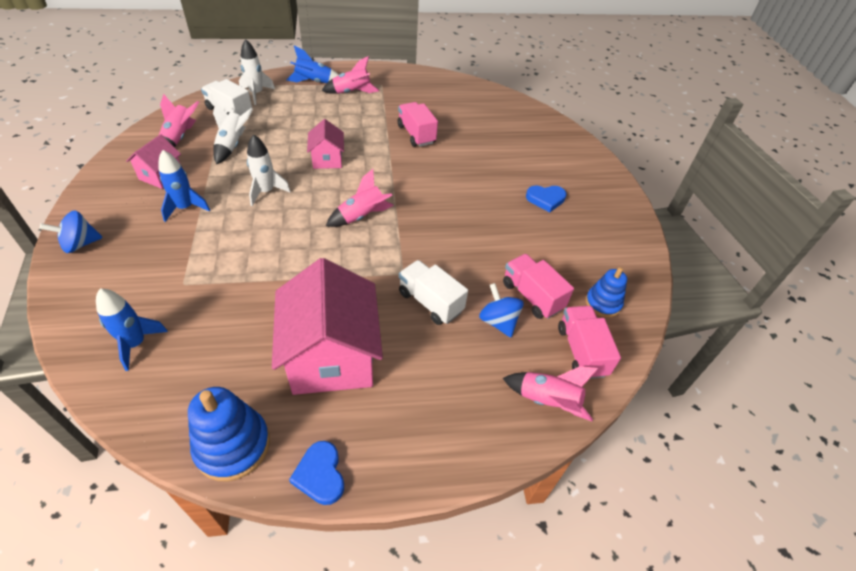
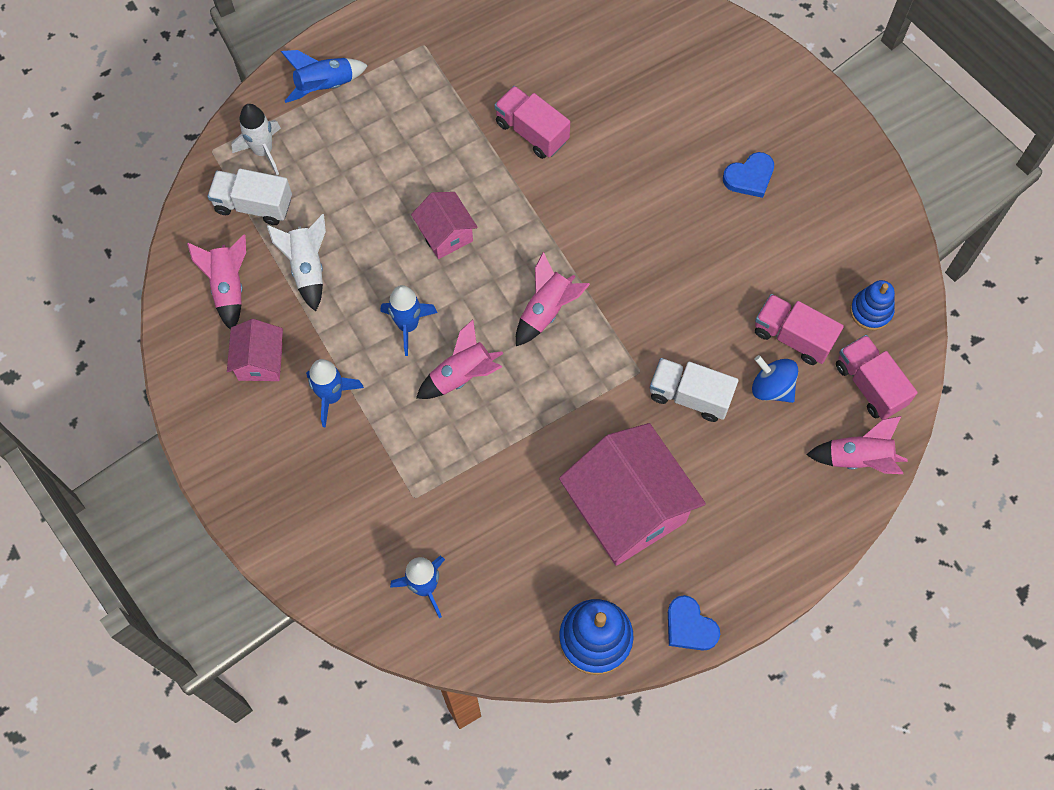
camera: 20 degrees left, 20 degrees up
blue spinning top [40,210,103,253] -> none
white rocket [247,134,291,206] -> blue rocket [380,285,438,356]
pink rocket [322,56,379,94] -> pink rocket moved to [416,319,503,399]

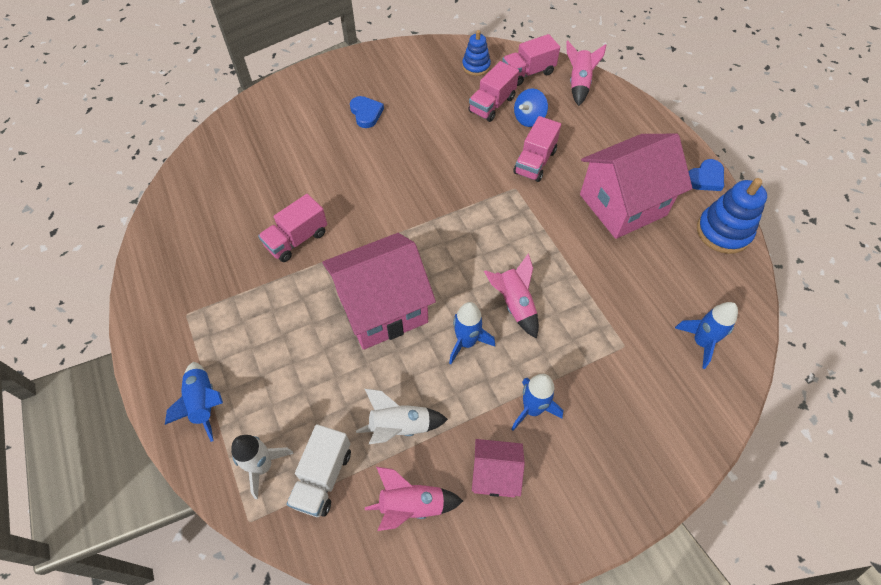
camera: 85 degrees left, 10 degrees down
pink house [411,192,478,259] -> pink house [322,233,436,350], size x1.98
pink rocket [516,252,590,346] -> none
white truck [650,358,738,422] -> pink truck [513,116,561,182]

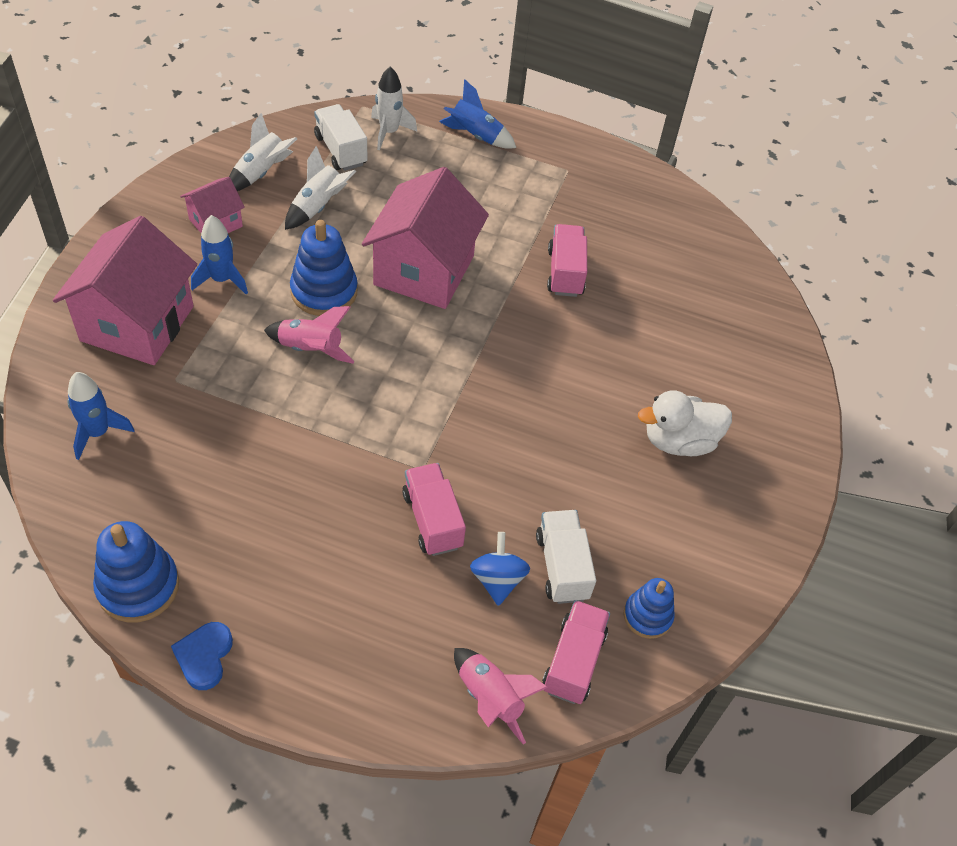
camera: 130 degrees right, 5 degrees down
blue heart [350,96,384,128] -> white duck [638,390,732,456]
pink rocket [365,467,463,531] -> white rocket [229,113,297,191]
blue rocket [449,302,495,364] -> blue stacking toy [290,220,357,316]
pink truck [468,61,519,122] -> white truck [536,510,596,604]
pink house [580,134,693,239] -> pink house moved to [53,216,197,365]

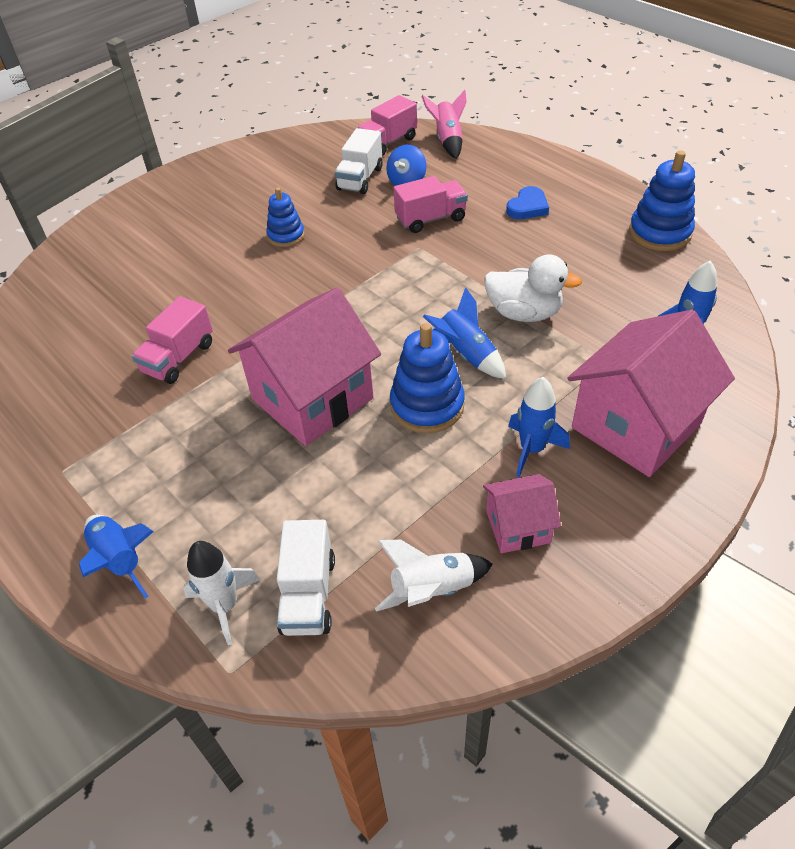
camera: 145 degrees left, 5 degrees down
blue heart [171,622,233,690] -> blue heart moved to [506,186,549,219]
pink rocket [264,306,354,364] -> blue rocket [423,287,506,379]
white rocket [285,146,356,230] -> none
pink truck [402,463,466,556] -> pink truck turned 120 degrees counterclockwise [394,176,468,233]
blue stacking toy [623,578,675,639] -> blue stacking toy moved to [266,187,305,247]
white duck [638,390,732,456] -> white duck moved to [484,254,582,322]

